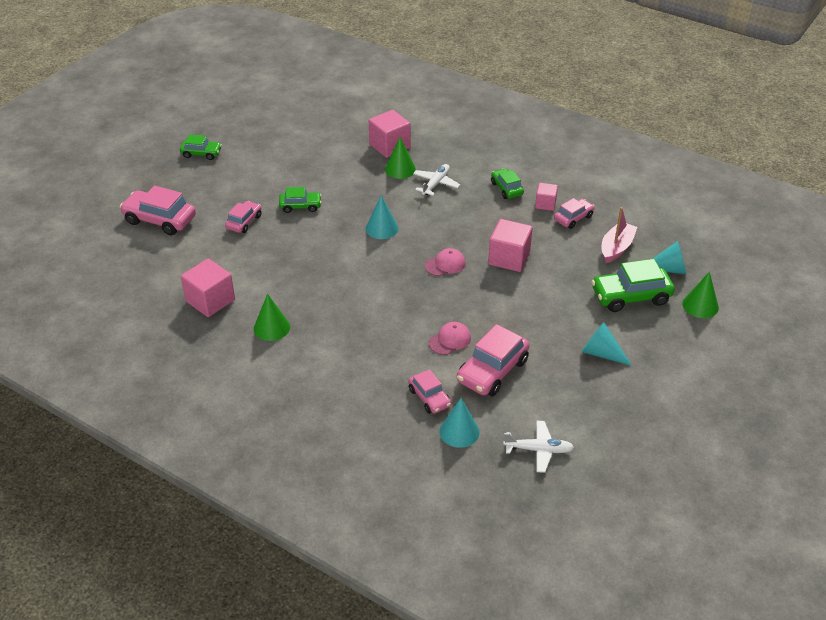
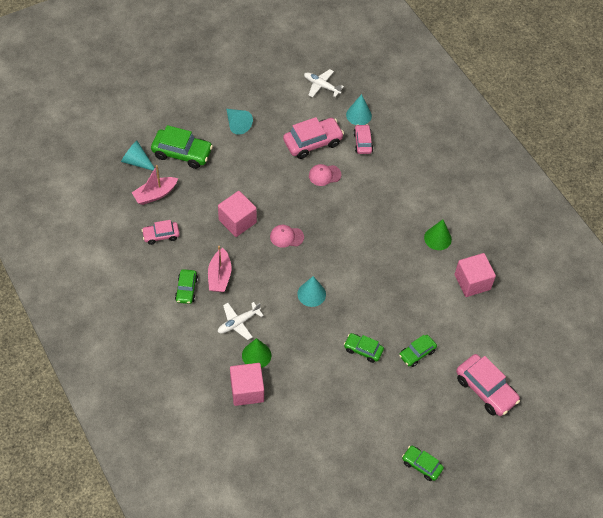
camera: 155 degrees left, 15 degrees up
pink car [225,201,261,233] -> green car [399,335,437,367]
pink cube [535,183,558,211] -> none
green cone [682,272,719,318] -> none
none -> pink boat [208,246,231,292]

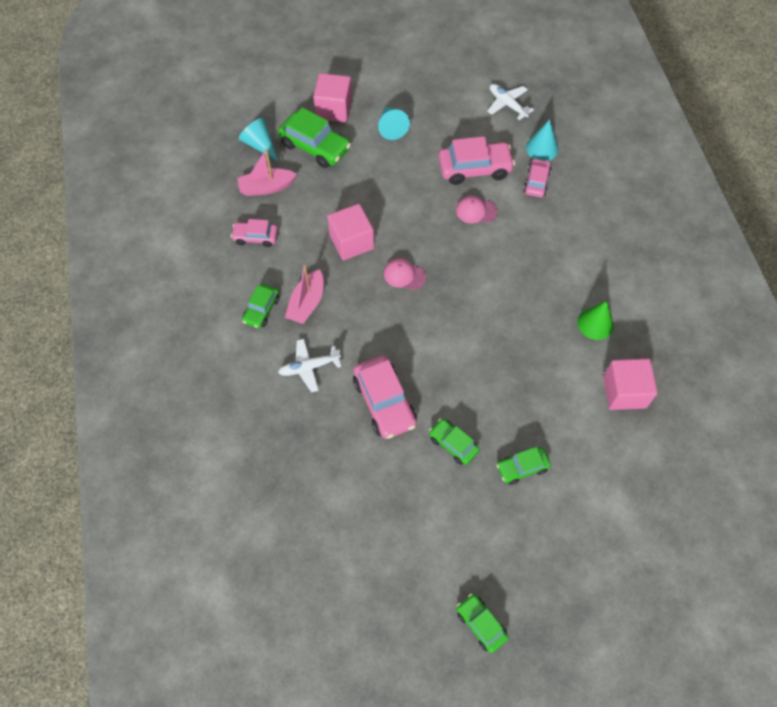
camera: 20 degrees right, 5 degrees up
pink cube [230,363,264,406] -> pink cube moved to [313,73,352,123]
green cone [242,338,271,368] -> none
turquoise cone [297,276,326,307] -> none
pink car [456,354,520,416] -> pink car moved to [353,356,417,439]

